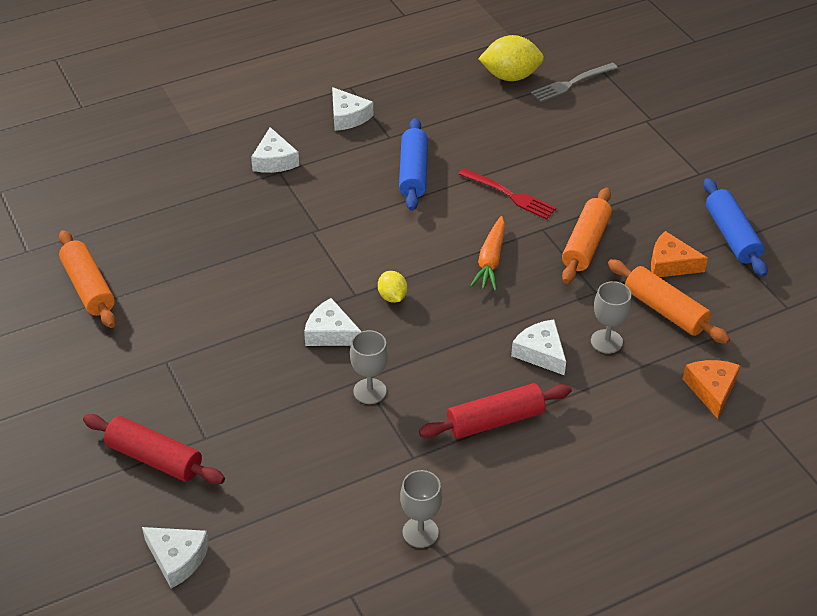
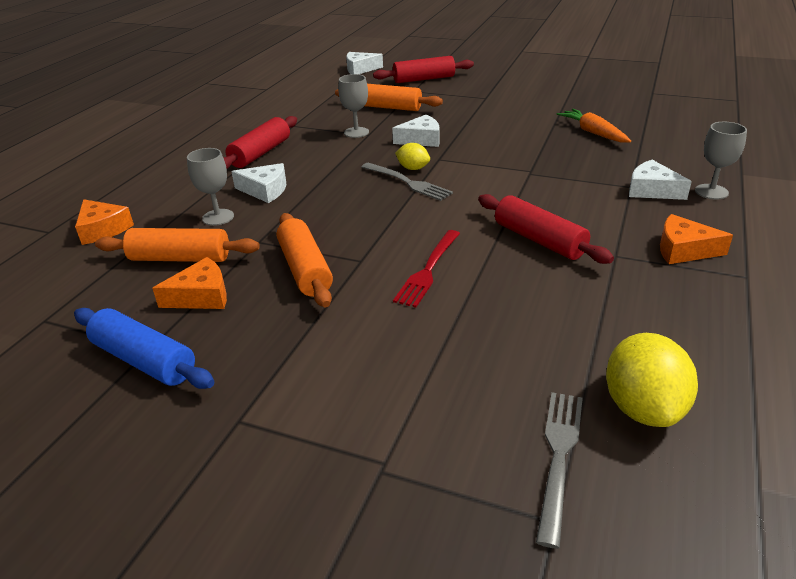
camera: 140 degrees right, 10 degrees down
orange rolling pin [59,230,116,328] -> orange rolling pin moved to [335,84,443,111]
white cheese [332,87,373,131] -> orange cheese [660,214,733,264]
blue rolling pin [399,118,428,211] -> red rolling pin [478,194,614,264]
grey goblet [400,470,442,548] -> grey goblet moved to [695,122,747,200]
red fork [459,168,556,219] -> red fork turned 60 degrees counterclockwise [393,230,460,308]
orange carrot [470,216,505,291] -> orange carrot moved to [557,109,631,143]
yellow lemon [478,35,544,81] -> yellow lemon turned 45 degrees counterclockwise [606,333,698,427]
none -> grey fork [361,163,453,201]

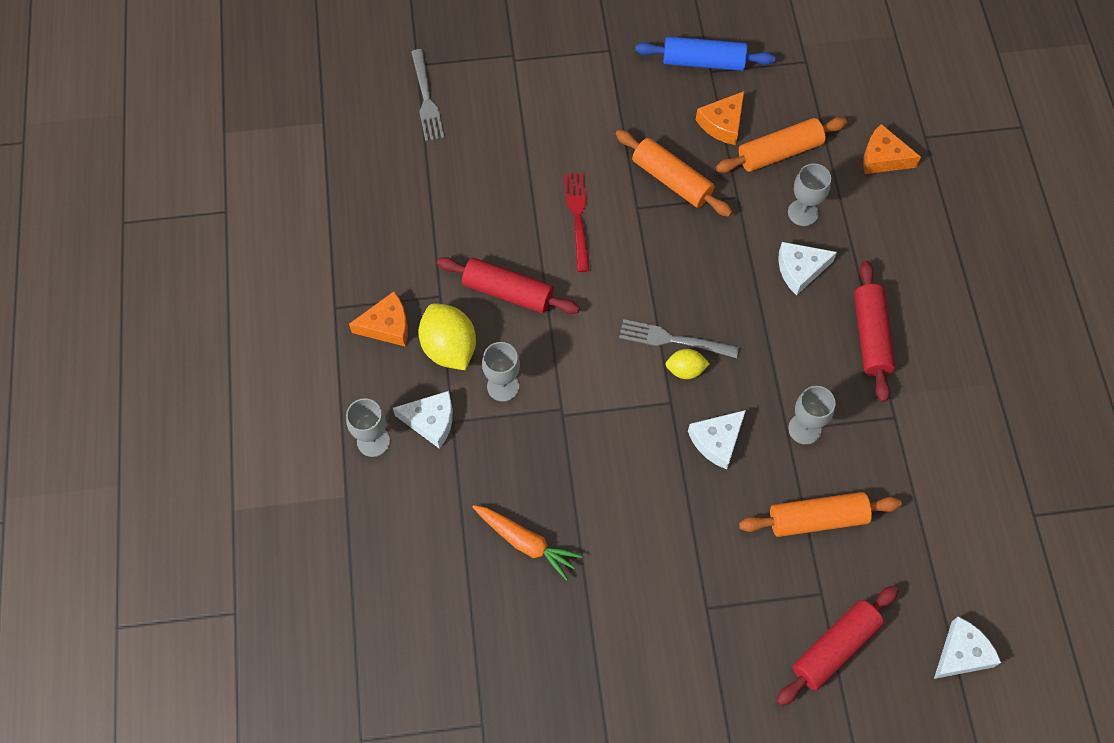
camera: 150 degrees right, 30 degrees up
yellow lemon [606,333,698,427] -> yellow lemon moved to [418,303,476,370]
none -> grey goblet [482,342,520,402]

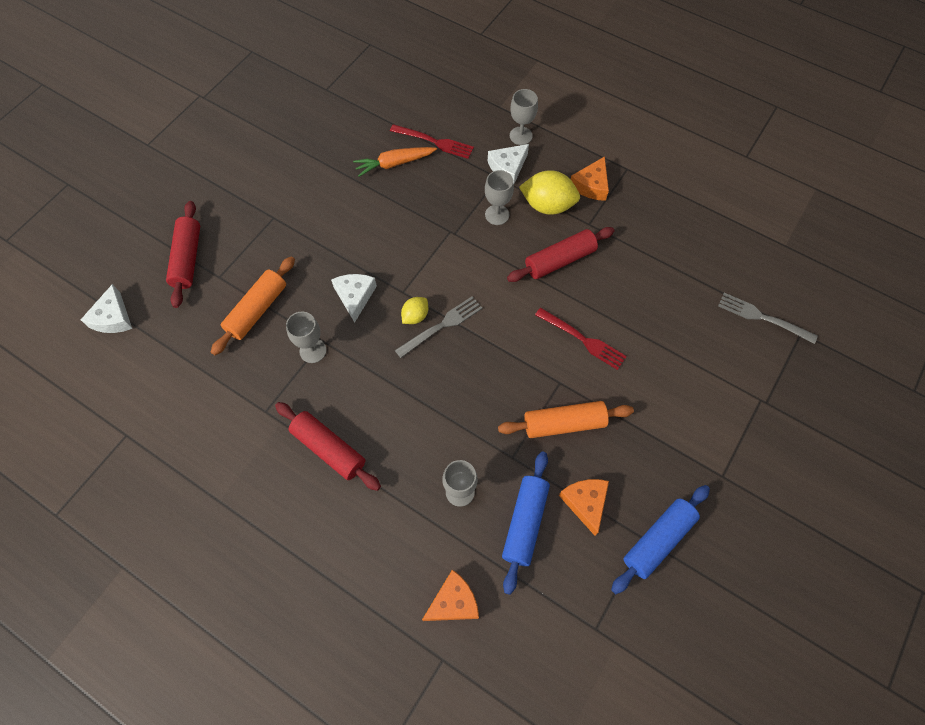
camera: 130 degrees right, 0 degrees up
orange rolling pin [716,117,847,173] -> blue rolling pin [502,451,550,595]
white cheese [778,242,837,295] -> none
none -> red fork [390,124,474,159]

